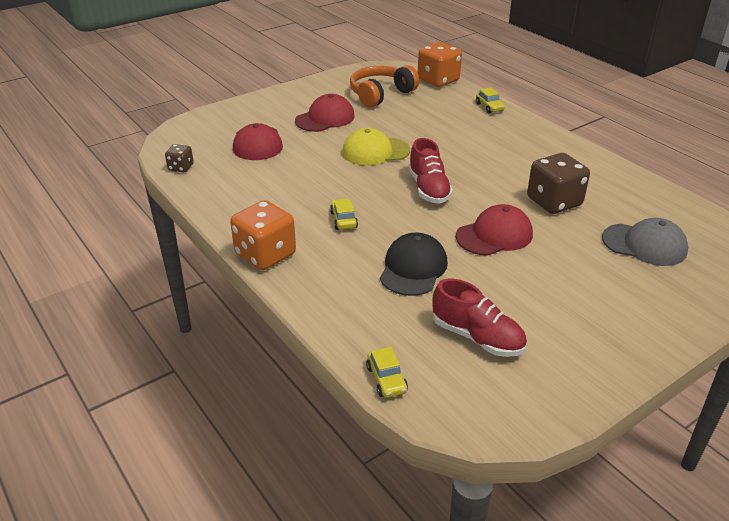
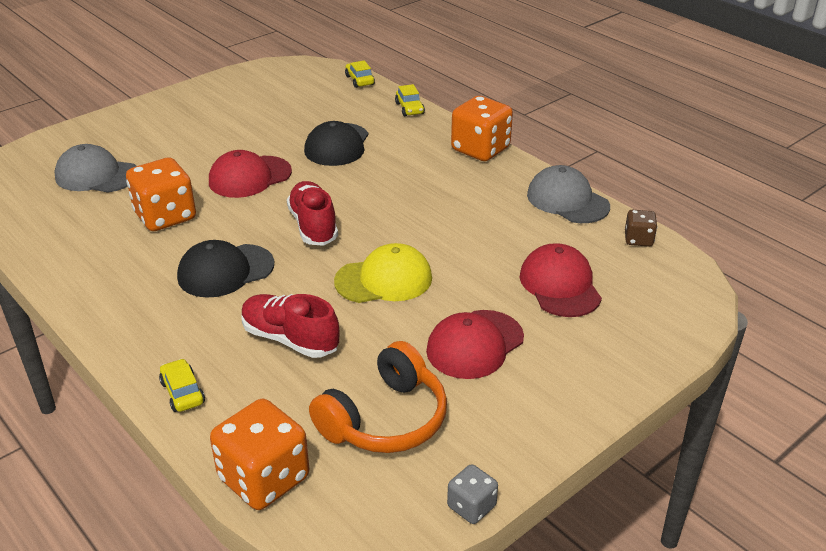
camera: 175 degrees right, 0 degrees up
yellow car [330,198,358,230] -> yellow car moved to [395,84,425,116]
red shoe [432,278,527,357] -> red shoe moved to [241,294,339,358]
brown dice [527,153,590,214] -> orange dice [126,158,196,231]
none -> black cap [177,240,274,298]
none -> grey dice [447,464,498,524]
none -> grey cap [527,165,610,223]

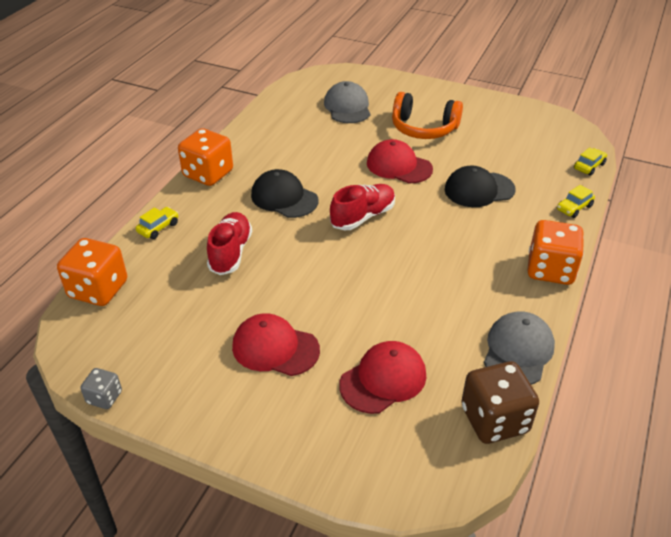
camera: 65 degrees right, 5 degrees up
orange dice [126,158,196,231] -> orange dice moved to [178,128,233,186]
orange headphones [309,341,447,453] -> orange headphones moved to [392,92,463,139]
yellow cap [334,243,432,303] -> none
brown dice [625,210,657,247] -> brown dice [461,361,539,444], size x1.92

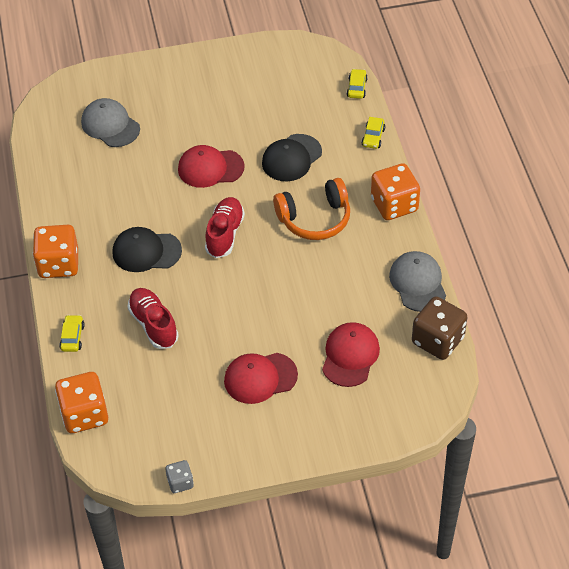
camera: 35 degrees left, 10 degrees up
orange headphones [392,92,463,139] -> orange headphones moved to [273,178,350,240]

